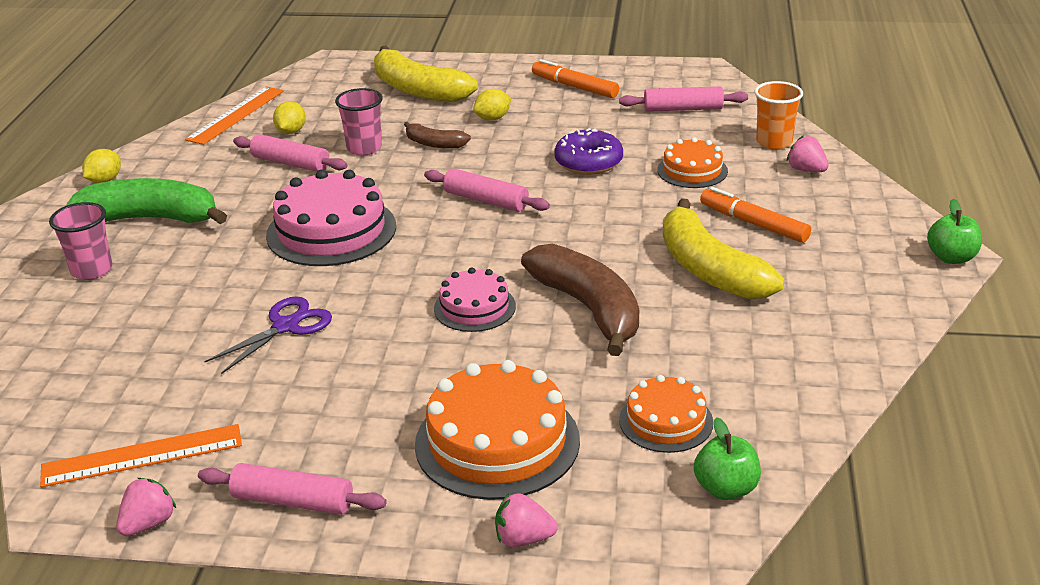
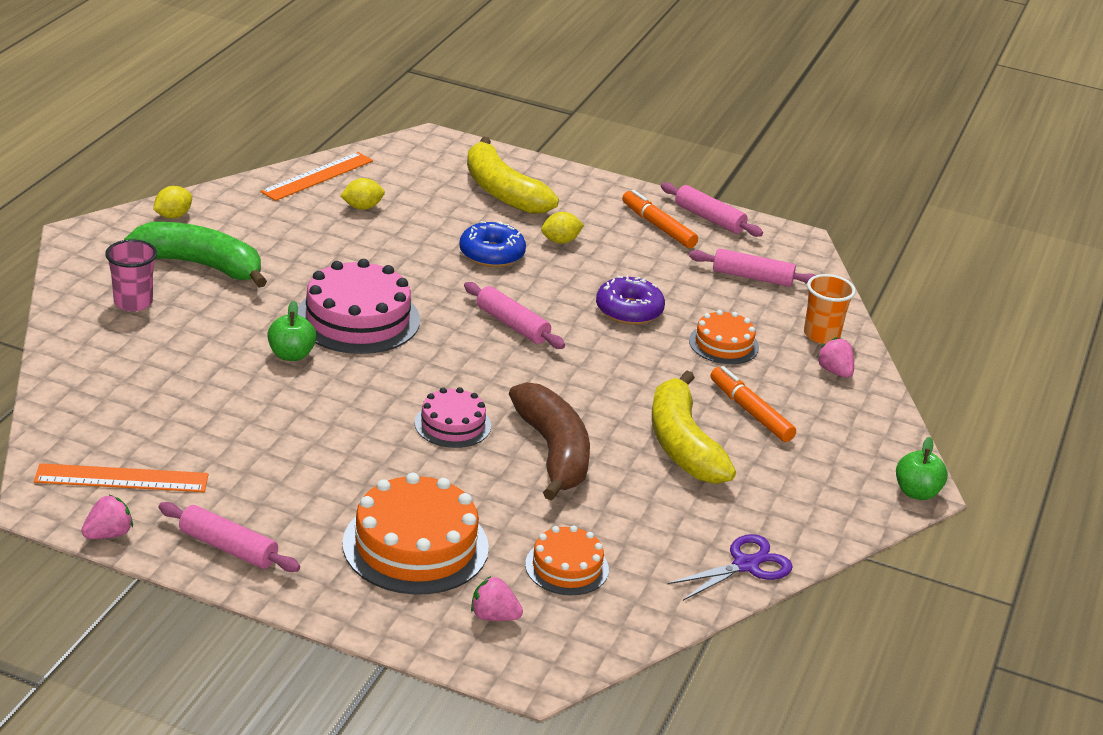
camera: 10 degrees right, 0 degrees up
purple scissors [204,296,332,374] -> purple scissors moved to [667,534,793,601]
pink rolling pin [233,134,347,172] -> pink rolling pin moved to [661,182,763,237]
yellow lemon [273,101,306,134] -> yellow lemon turned 45 degrees clockwise [340,178,385,210]
pink cup [335,88,383,156] -> none
brown banana [404,122,471,148] -> blue donut [459,221,526,267]
pink strawberry [495,493,558,547] -> pink strawberry moved to [471,576,523,621]
green apple [694,417,761,500] -> green apple moved to [267,300,317,361]

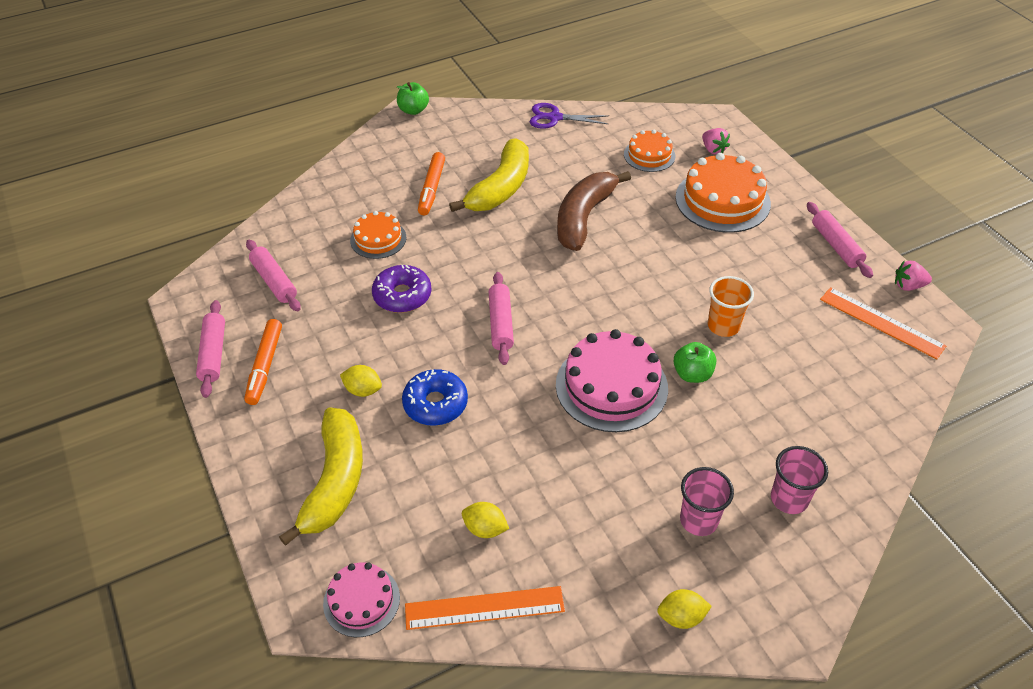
camera: 135 degrees left, 15 degrees up
green banana [124,222,267,288] -> pink cup [680,467,734,536]
pink cake [415,387,491,448] -> pink cake moved to [323,562,400,637]
orange cup [804,274,856,344] -> orange cup moved to [708,276,754,337]
pink strawberry [816,337,854,378] -> none

